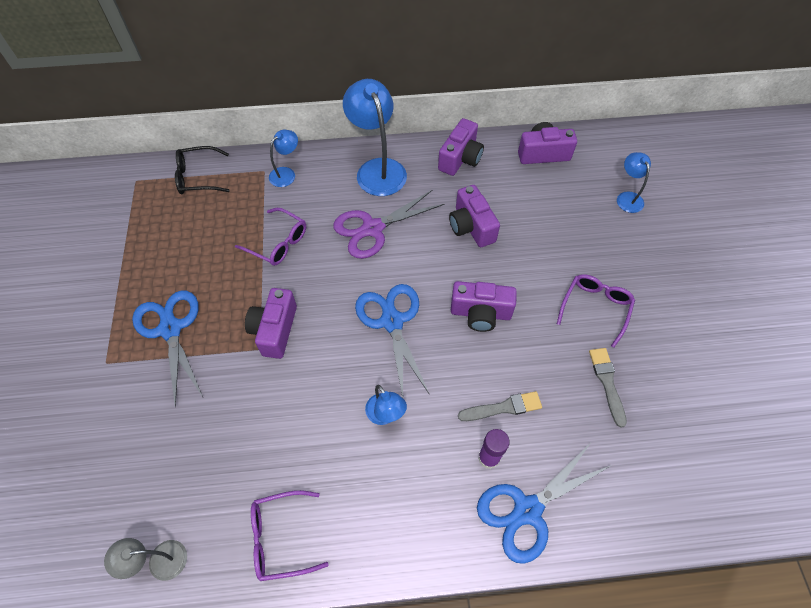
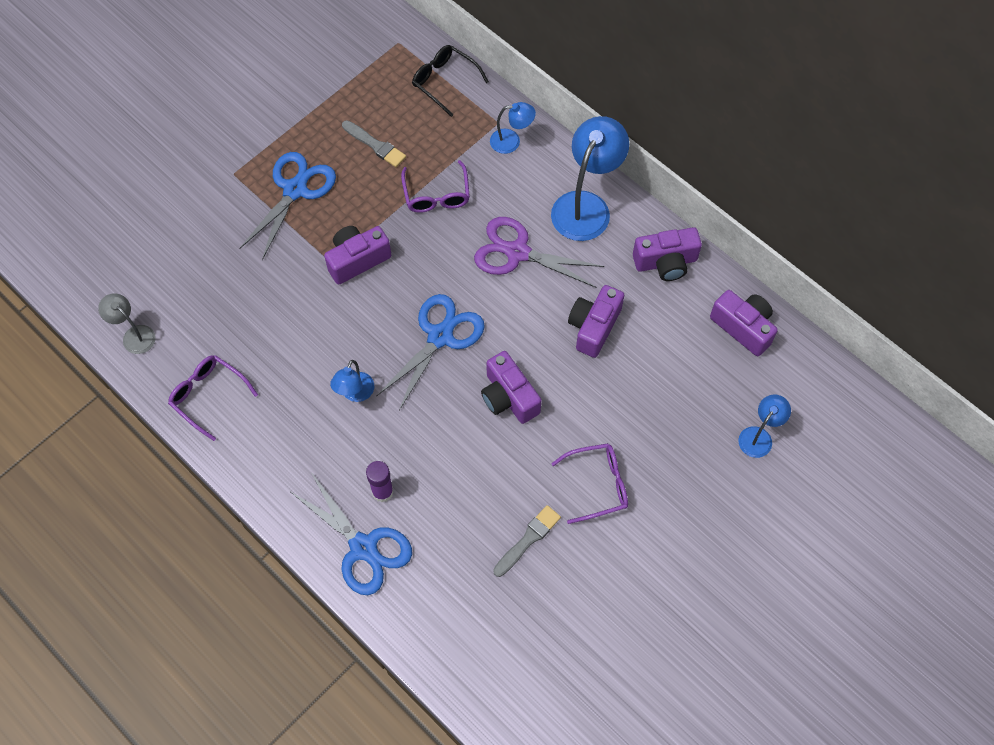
camera: 50 degrees right, 5 degrees up
grey brush [458,391,542,421] -> grey brush moved to [342,120,406,167]
blue scissors [477,444,612,564] -> blue scissors turned 150 degrees counterclockwise [291,472,412,595]

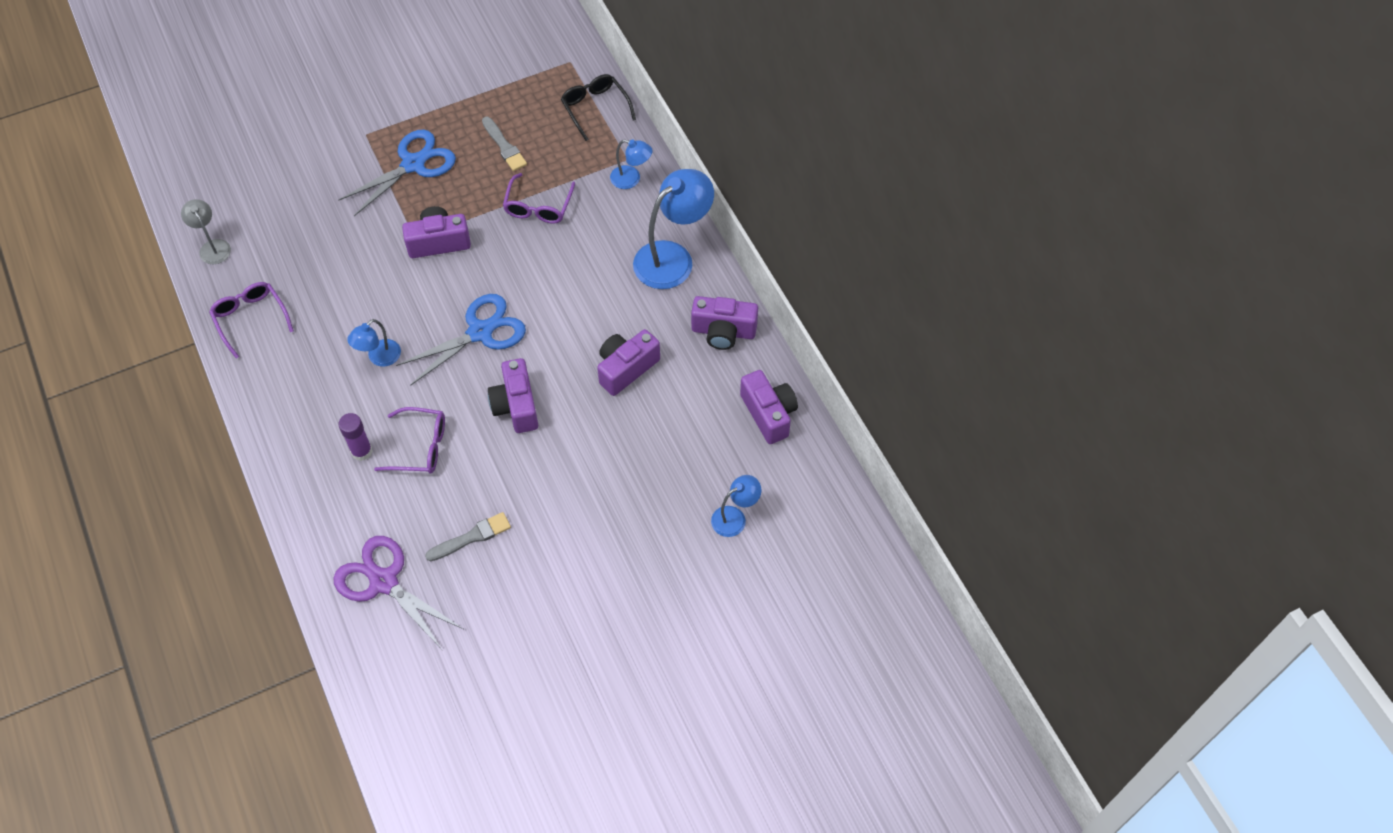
camera: 20 degrees right, 5 degrees down
blue scissors [291,472,412,595] -> none
purple scissors [474,217,604,288] -> purple scissors moved to [333,536,463,648]
purple glasses [551,443,628,524] -> purple glasses moved to [374,407,445,473]

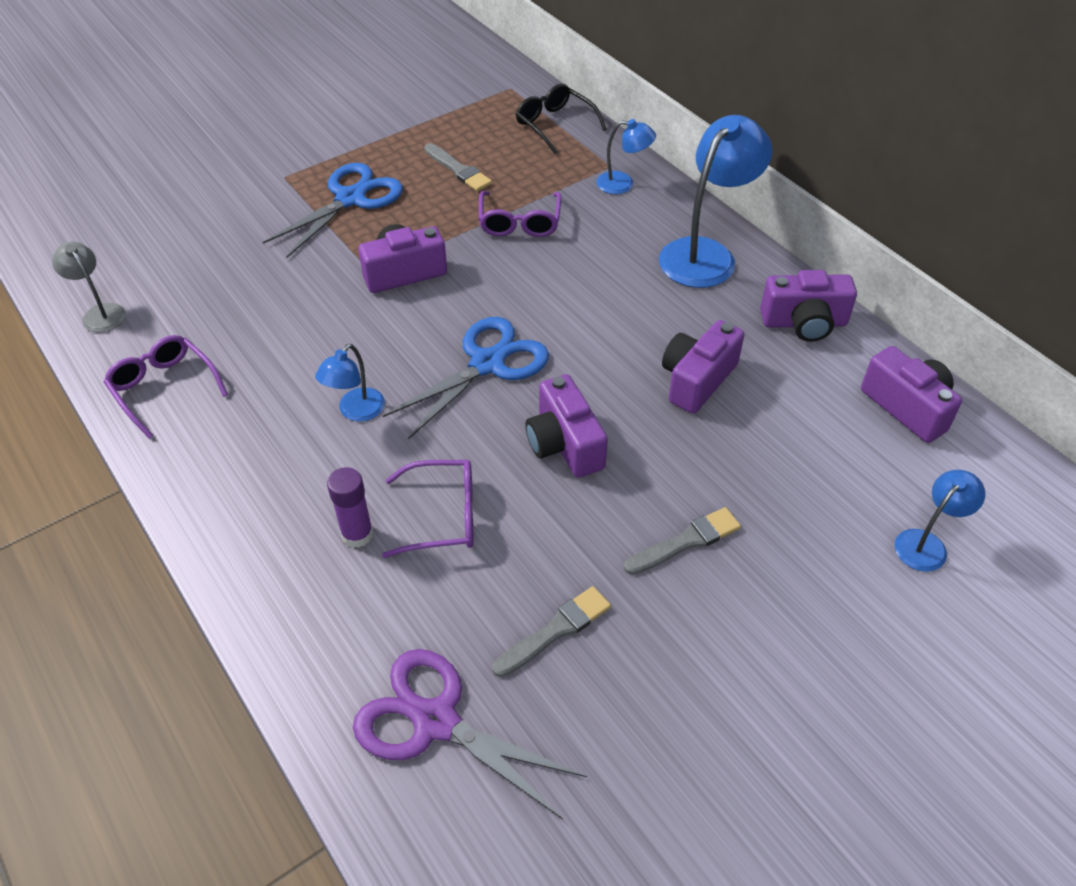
camera: 10 degrees left, 10 degrees down
none -> grey brush [624,507,741,575]

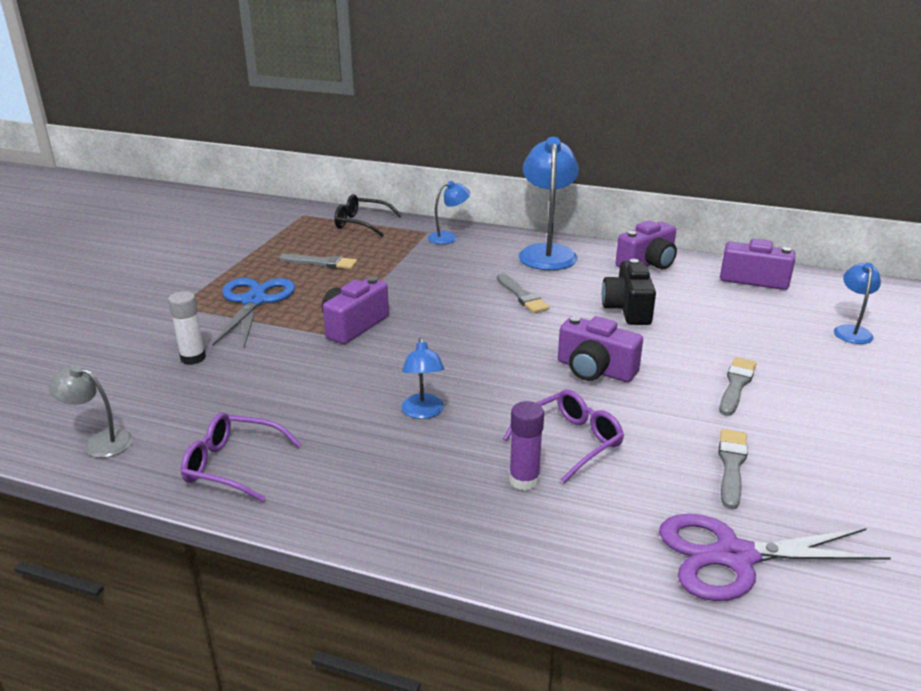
camera: 35 degrees left, 20 degrees down
blue scissors [383,317,549,439] -> none
purple glasses [479,191,561,237] -> none
purple camera [662,320,744,414] -> black camera [602,259,656,325]
none -> white glue stick [168,291,206,365]
none -> grey brush [497,273,549,313]

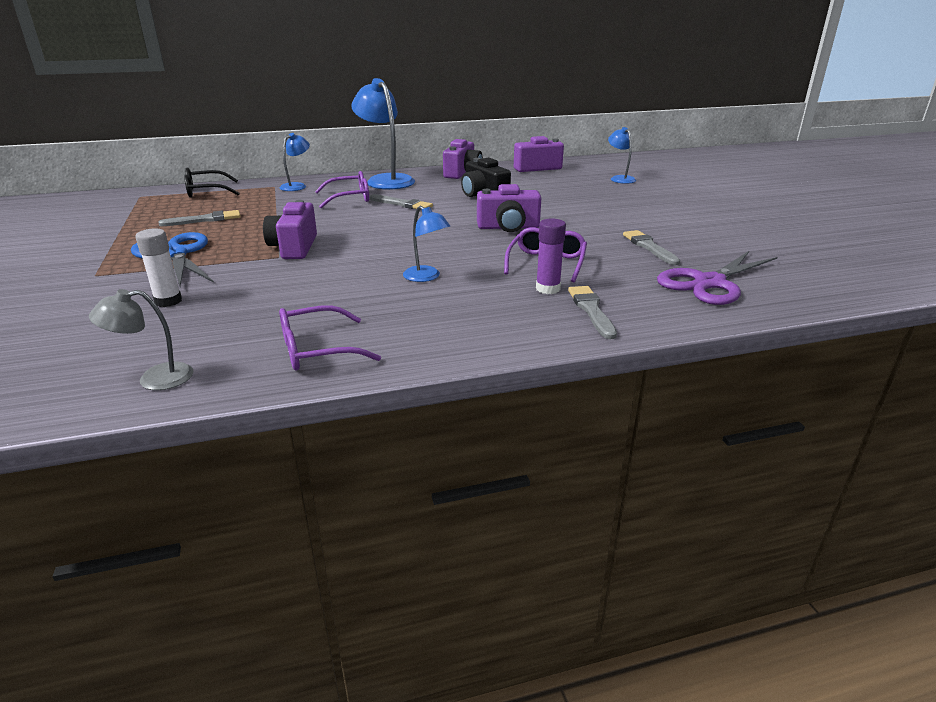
camera: 35 degrees left, 0 degrees up
grey brush [719,357,757,416] -> grey brush moved to [568,286,617,339]
none -> purple glasses [315,171,369,208]

